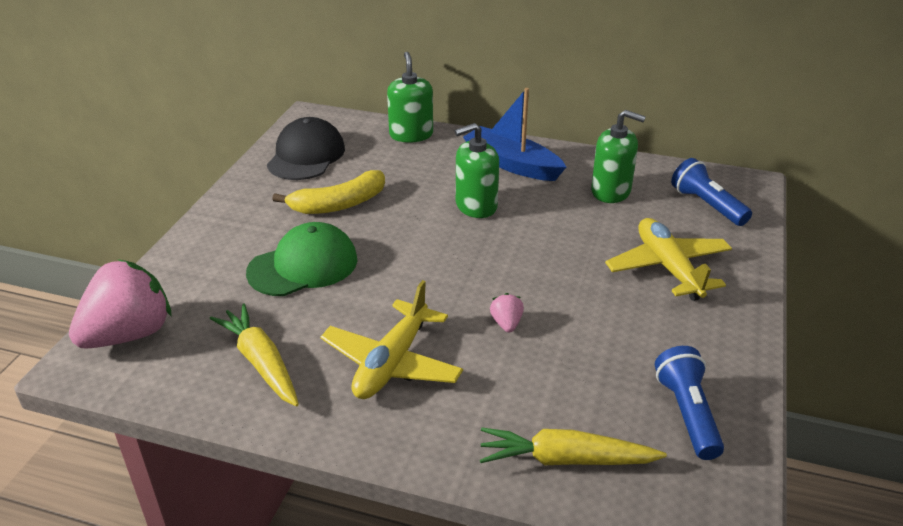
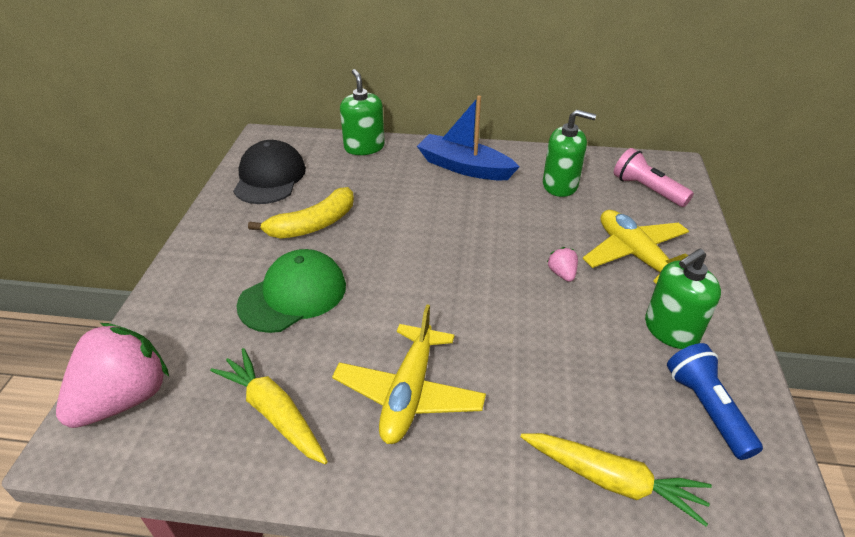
camera: 10 degrees left, 5 degrees up
green soap dispenser [455,123,499,218] -> green soap dispenser moved to [645,249,721,349]
yellow carrot [480,428,667,465] -> yellow carrot turned 150 degrees counterclockwise [521,433,712,526]
pink strawberry [490,293,524,333] -> pink strawberry moved to [547,247,578,282]
blue flashlight [671,158,752,226] -> pink flashlight [614,148,694,207]

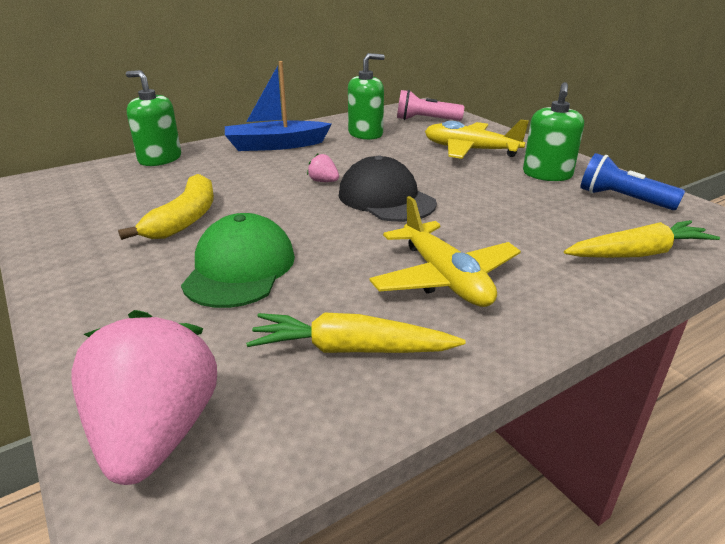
camera: 40 degrees left, 10 degrees down
black cap [233,140,306,204] -> black cap moved to [338,155,437,222]
pink strawberry [547,247,578,282] -> pink strawberry moved to [307,154,339,182]

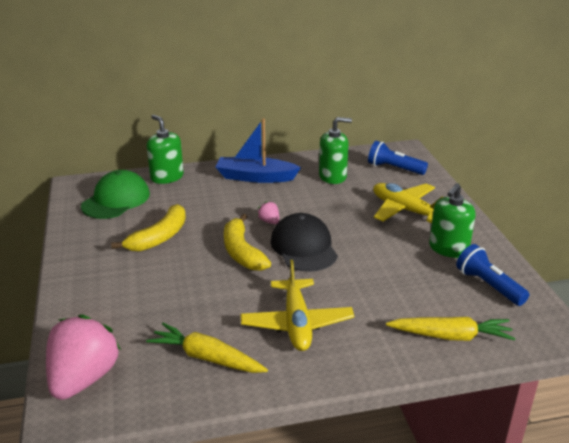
camera: 20 degrees right, 0 degrees up
green cap [181,213,295,308] -> green cap moved to [81,170,150,219]
pink flashlight [397,90,464,121] -> blue flashlight [368,141,428,175]
none -> yellow banana [224,214,271,271]

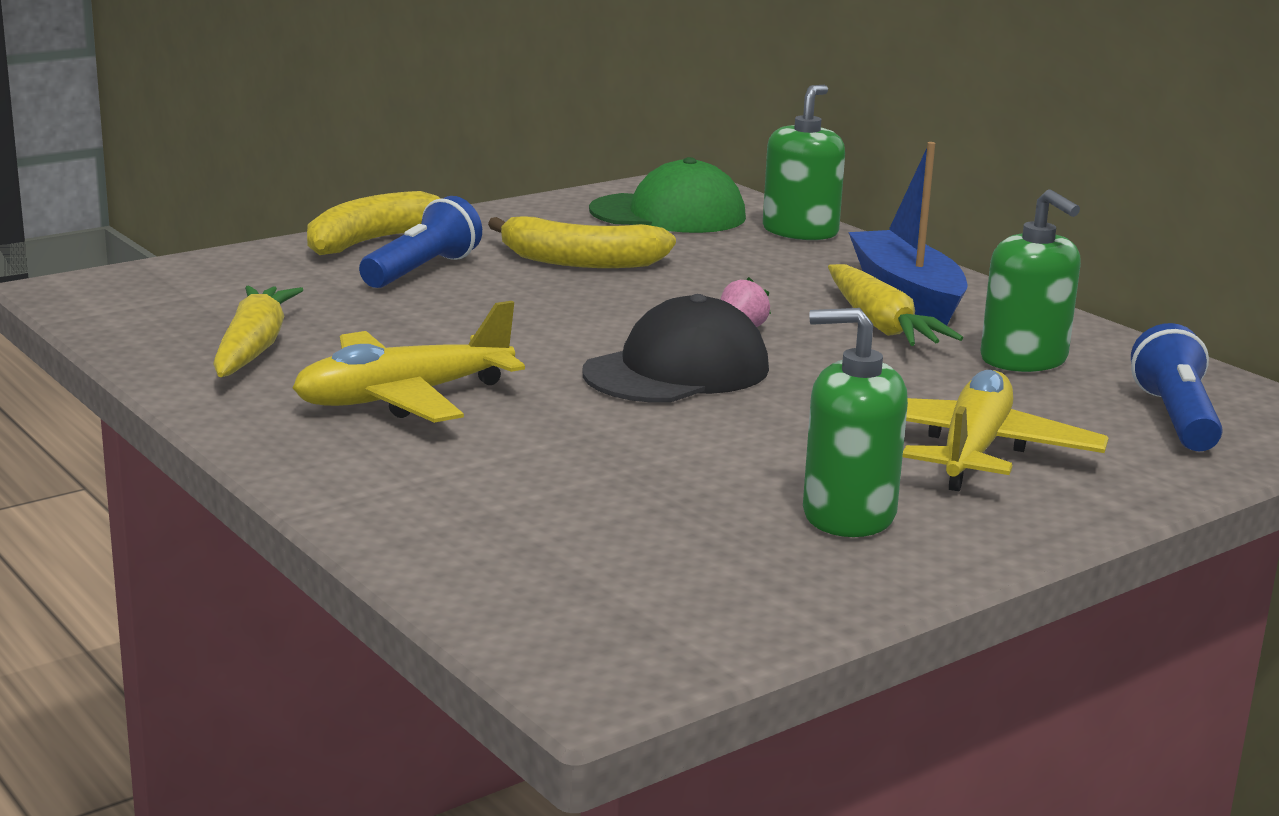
camera: 65 degrees right, 10 degrees down
pink strawberry [46,315,121,400] -> none
yellow banana [224,214,271,271] -> yellow banana moved to [307,191,441,255]
yellow carrot [386,317,516,341] -> yellow carrot moved to [828,264,963,346]
blue flashlight [456,244,530,306] -> blue flashlight moved to [359,196,482,288]

